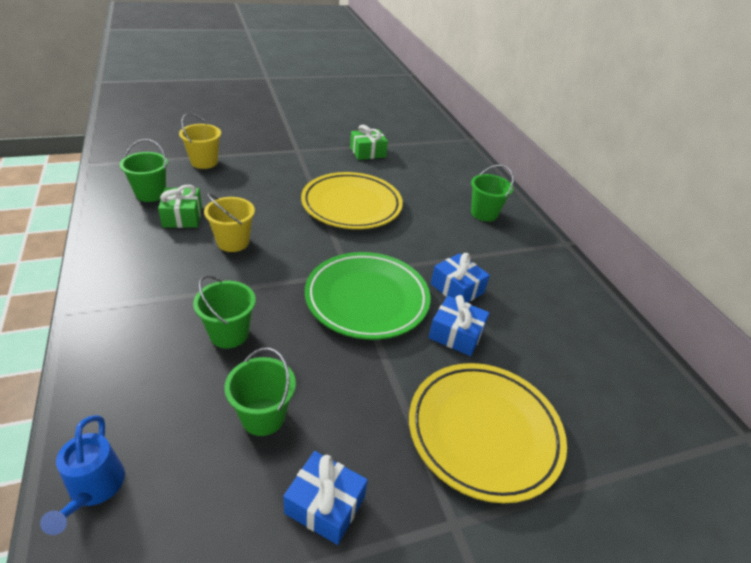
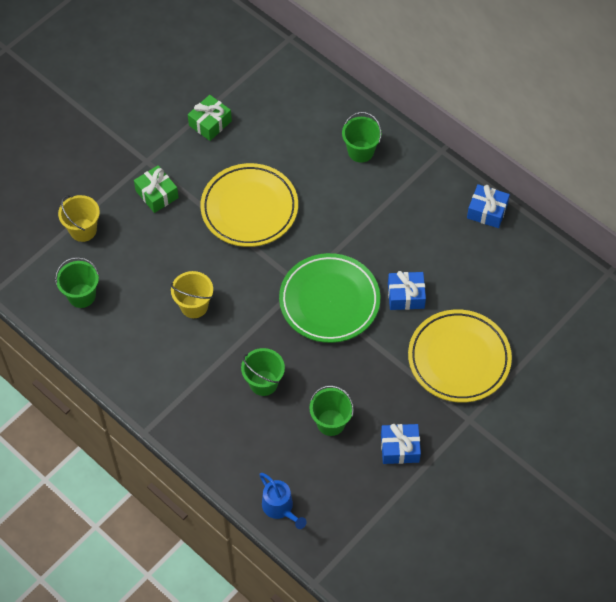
camera: 25 degrees left, 20 degrees up
green gift [158,185,202,228] -> green gift moved to [134,165,179,213]
blue gift [431,253,490,303] -> blue gift moved to [467,184,510,228]

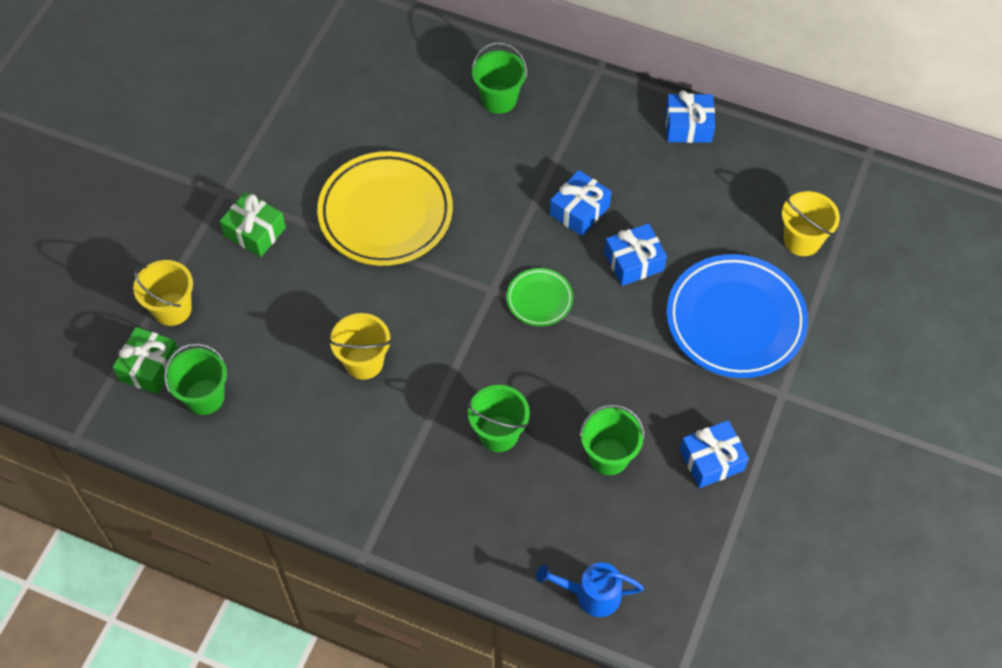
camera: 20 degrees left, 0 degrees up
green gift [188,95,232,141] -> green gift moved to [113,327,180,394]
blue watering can [259,473,307,529] -> blue watering can turned 150 degrees clockwise [536,562,644,617]
green plate [279,253,380,343] -> green plate [507,268,573,326], size x0.48
yellow plate [408,309,512,403] -> blue plate [667,254,808,378]
none -> blue gift [550,170,612,236]
none -> yellow bucket [782,191,840,256]

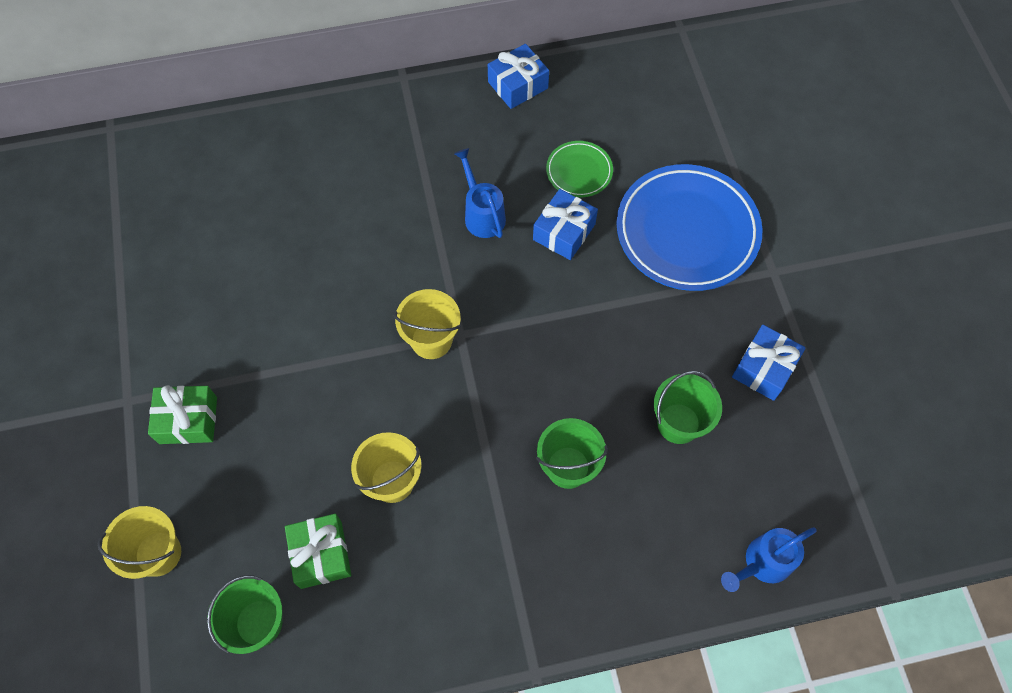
camera: 35 degrees left, 5 degrees up
green gift [113,327,180,394] -> green gift moved to [285,514,351,589]
yellow plate [317,151,453,266] -> none
green bucket [472,42,527,114] -> none
green plate [507,268,573,326] -> green plate moved to [546,141,613,197]
blue gift [550,170,612,236] -> blue watering can [454,148,506,238]
yellow bucket [782,191,840,256] -> yellow bucket moved to [394,289,461,359]

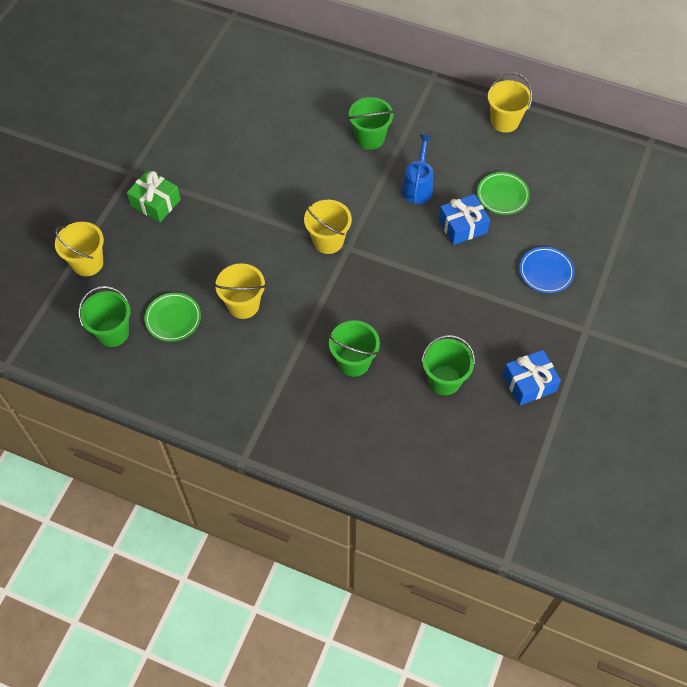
camera: 35 degrees right, 5 degrees down
green gift [285,514,351,589] -> green plate [144,293,201,342]
blue gift [488,44,549,109] -> yellow bucket [488,73,533,133]
blue plate [616,164,762,291] -> blue plate [519,247,575,293], size x0.48
blue watering can [721,527,817,592] -> none
none -> green bucket [348,97,394,150]

